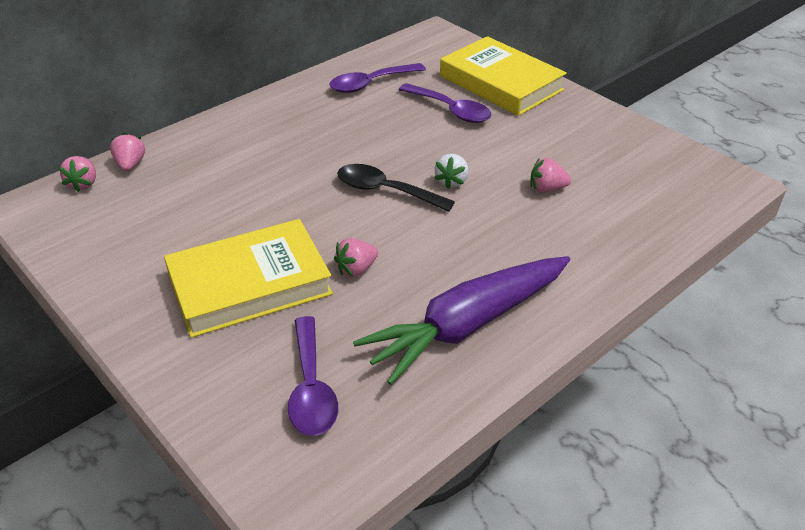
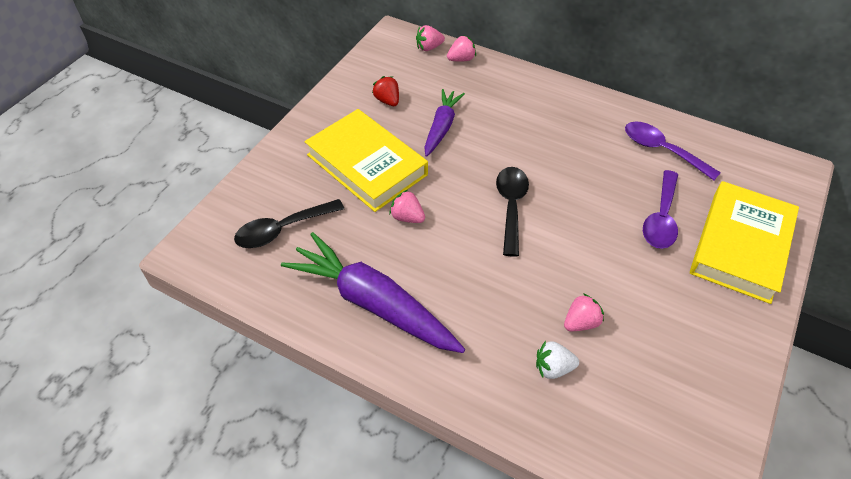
camera: 70 degrees right, 10 degrees up
purple spoon [288,316,338,436] -> black spoon [234,199,344,248]
white strawberry [434,154,469,189] -> white strawberry moved to [536,341,579,379]
pink strawberry [531,158,571,193] -> pink strawberry turned 75 degrees clockwise [564,293,604,331]
none -> red strawberry [372,76,399,106]
none -> purple carrot [424,89,465,157]

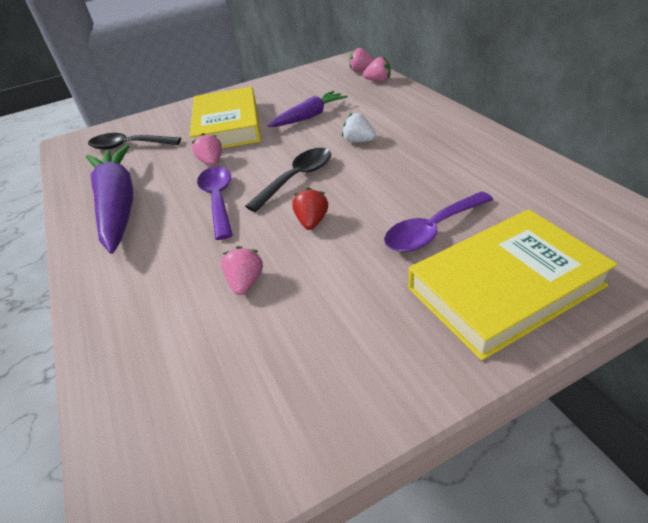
camera: 40 degrees right, 10 degrees down
red strawberry [372,76,399,106] -> red strawberry moved to [292,187,328,230]
white strawberry [536,341,579,379] -> white strawberry moved to [342,113,376,142]
pink strawberry [564,293,604,331] -> pink strawberry turned 90 degrees counterclockwise [221,246,263,295]
purple spoon [625,121,721,180] -> purple spoon moved to [197,167,233,240]

